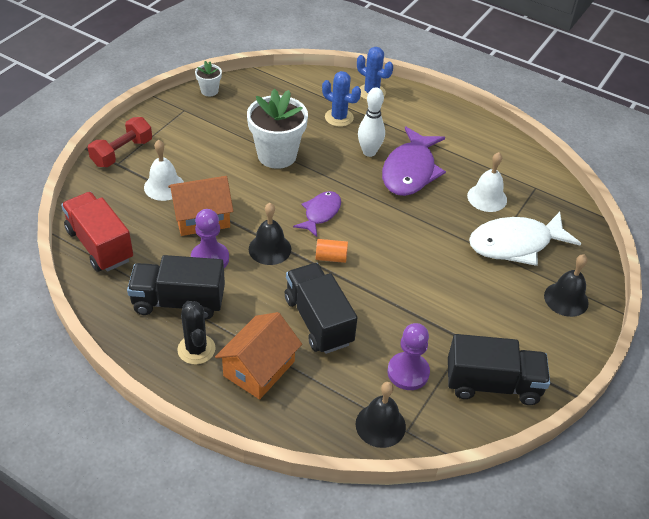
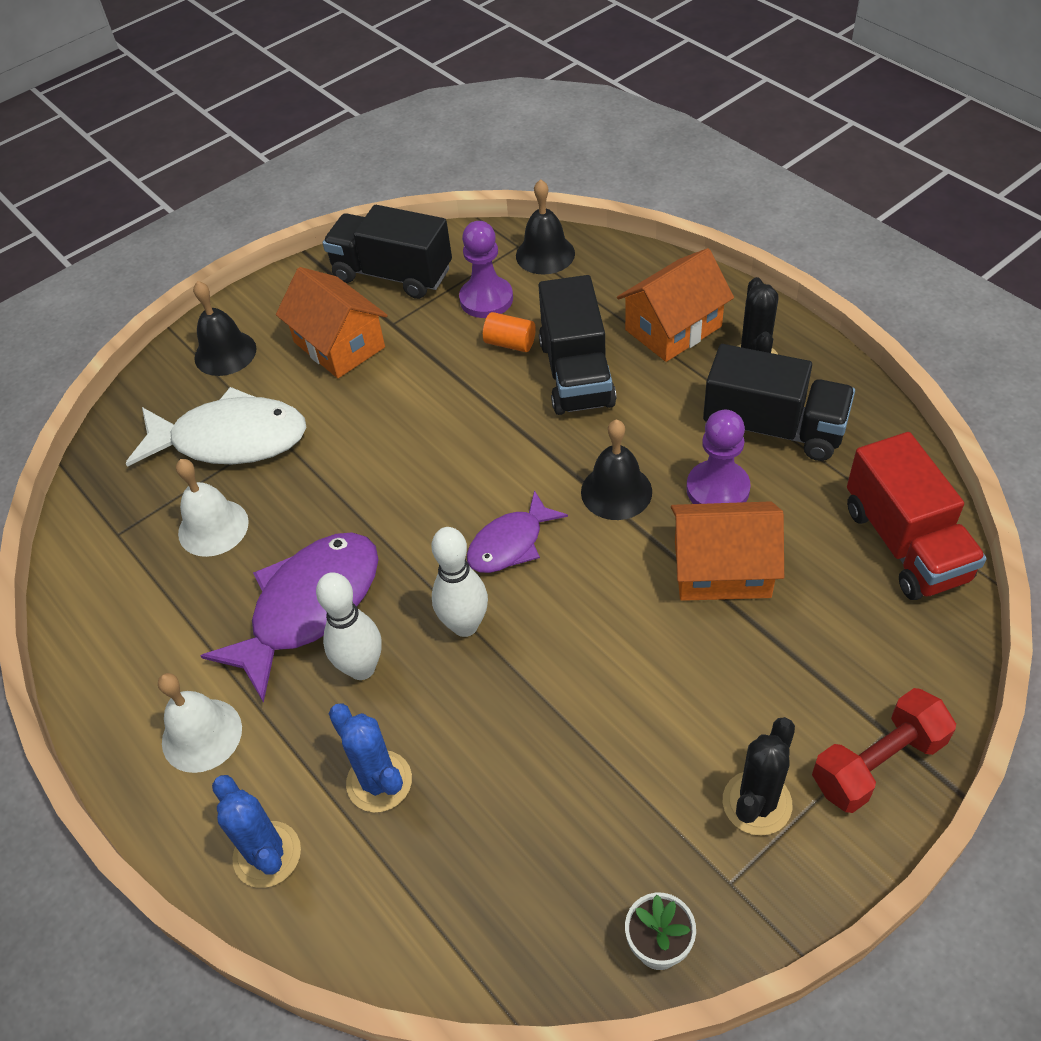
camera: 155 degrees left, 5 degrees up
white bell [144,140,184,201] -> white bell moved to [158,673,242,773]
white flower pot [247,89,308,169] -> none
orange cylinder [316,239,348,263] -> orange cylinder moved to [483,312,536,352]
none -> orange house [276,267,388,378]
none -> white bowling pin [432,527,488,637]
none -> black cactus [723,717,795,836]

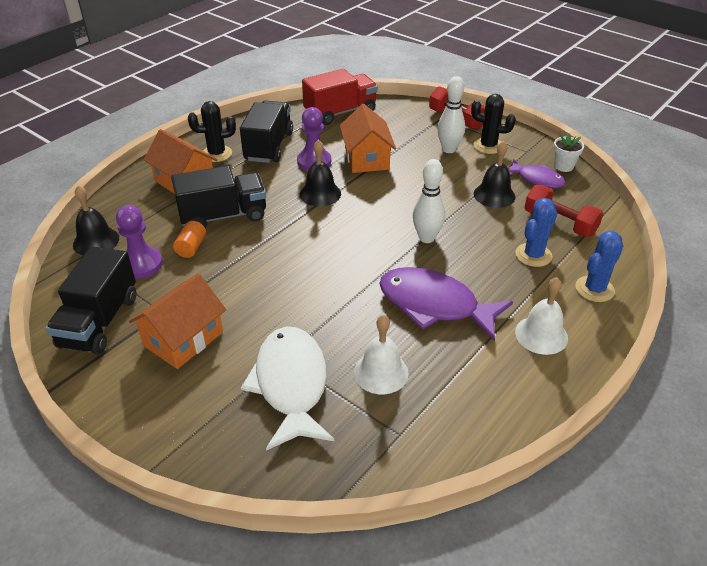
camera: 105 degrees left, 10 degrees down
black bell [193,281,256,376] -> black bell moved to [474,141,516,208]
white bowling pin [316,572,382,680] -> white bowling pin moved to [437,76,465,153]
purple fish [467,490,568,573] -> purple fish moved to [508,159,566,188]
none -> red dumbbell [525,185,604,237]

